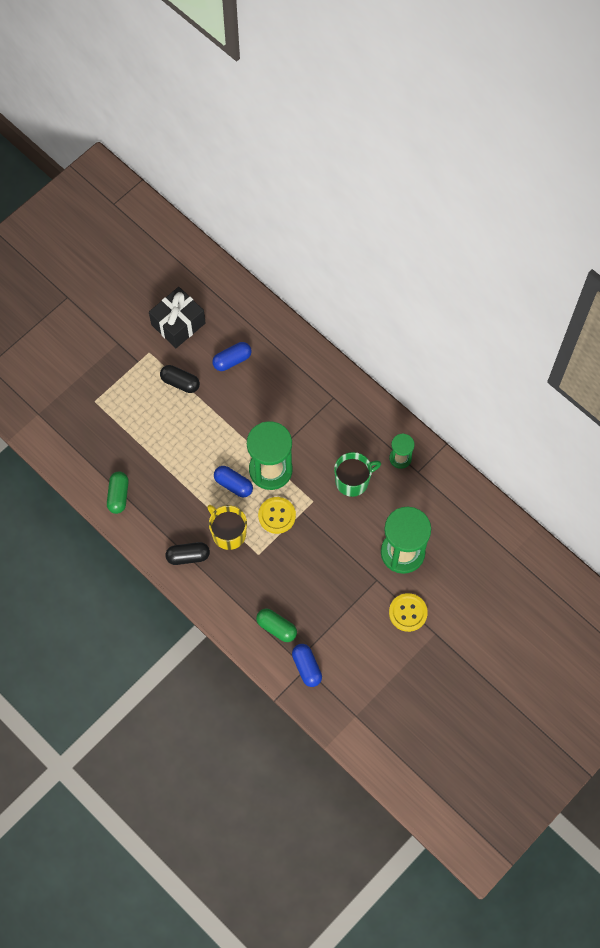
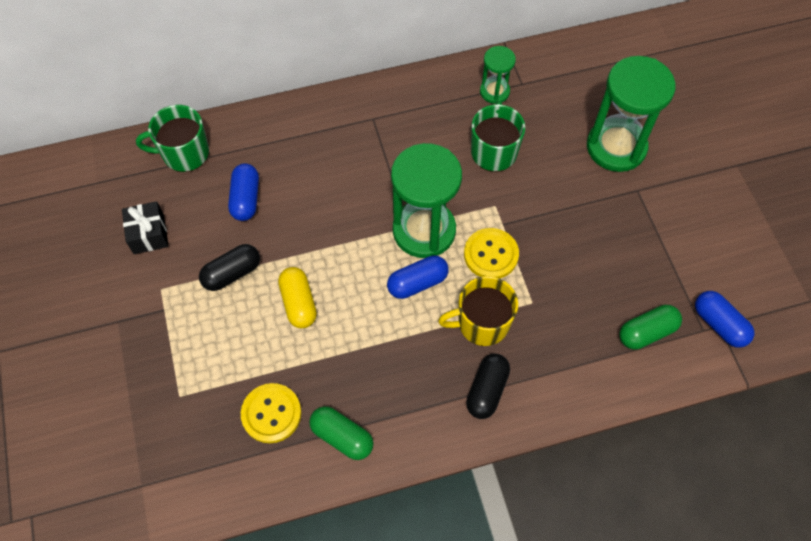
camera: 60 degrees left, 5 degrees down
black gift [149,287,206,348] -> black gift [122,201,169,254], size x0.62
blue capsule [292,644,322,687] -> blue capsule turned 45 degrees clockwise [695,291,754,348]
yellow button [389,593,428,632] -> yellow button moved to [241,383,302,443]
none -> green mug [136,105,209,172]
none -> yellow capsule [278,267,317,328]

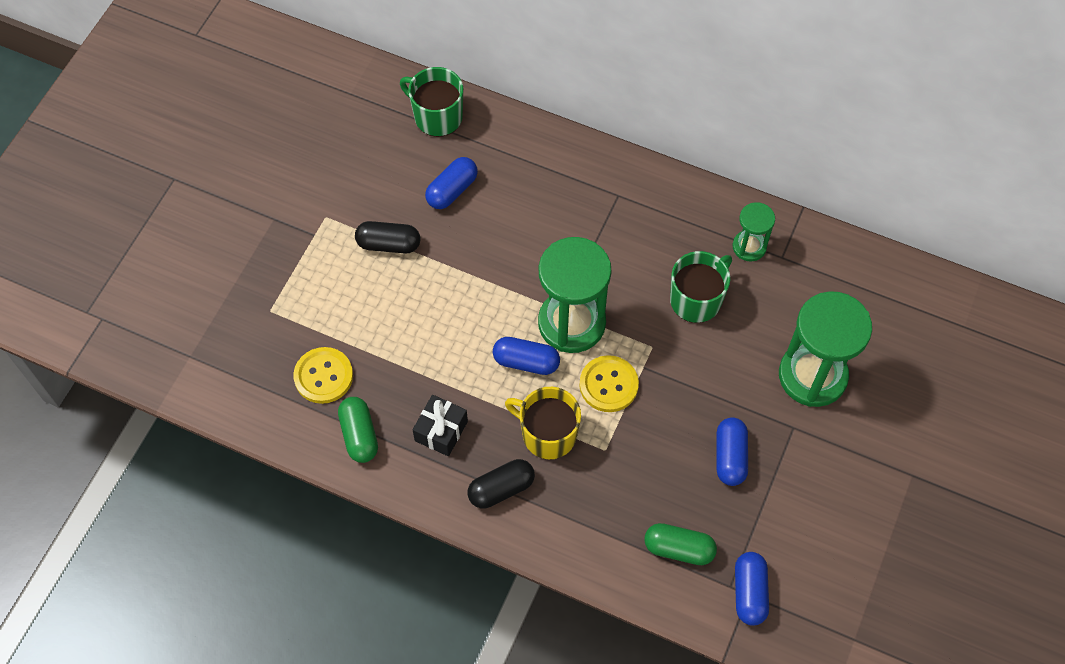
camera: 40 degrees right, 0 degrees up
black gift [122,201,169,254] -> black gift moved to [413,395,468,456]
yellow capsule [278,267,317,328] -> none
none -> blue capsule [717,417,748,486]

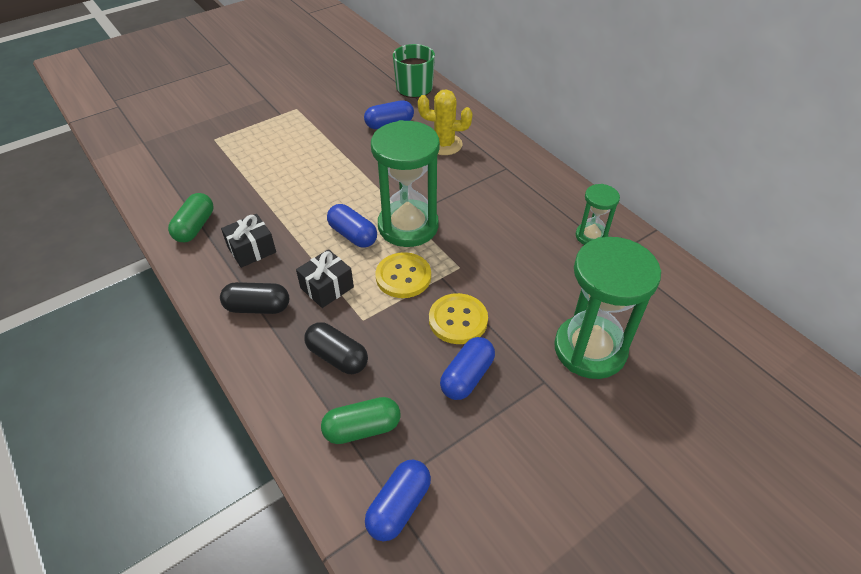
camera: 30 degrees right, 15 degrees down
yellow button [293,347,353,404] -> yellow button moved to [429,293,488,344]
black capsule [355,221,420,253] -> black capsule moved to [304,322,368,374]
yellow mug [505,387,581,460] -> black gift [296,249,354,308]
green capsule [644,523,717,565] -> green capsule turned 60 degrees counterclockwise [321,397,401,444]
green mug [670,251,732,323] -> none
none -> yellow cactus [418,89,473,155]

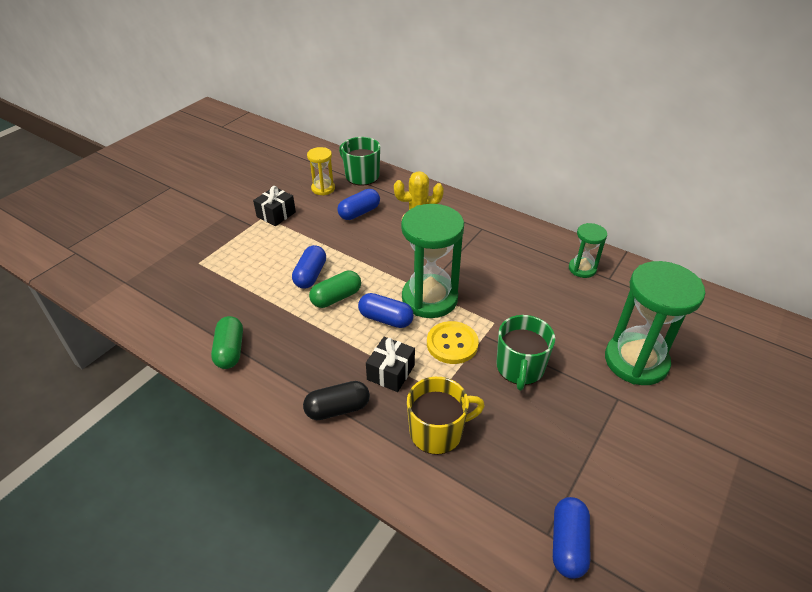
camera: 20 degrees left, 5 degrees down
black gift [221,214,276,268] -> black gift moved to [253,186,296,226]
black capsule [304,322,368,374] -> yellow mug [407,377,485,455]
green capsule [321,397,401,444] -> green capsule moved to [309,270,361,308]
yellow button [429,293,488,344] -> green mug [497,315,555,390]
blue capsule [440,337,495,400] -> blue capsule moved to [292,245,326,289]
none -> yellow hourglass [307,147,335,196]

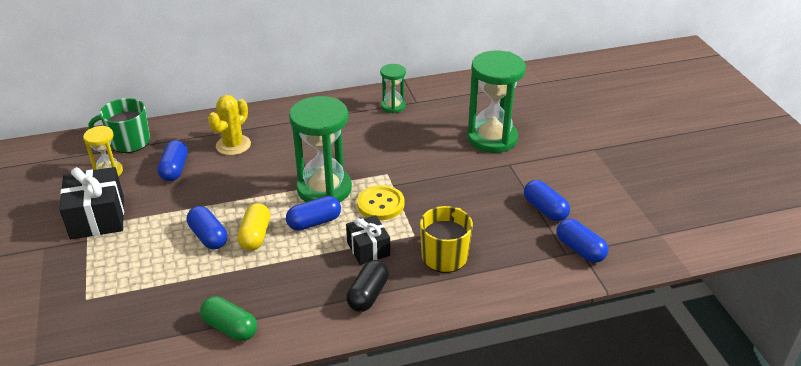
camera: 50 degrees left, 5 degrees down
black gift [253,186,296,226] -> black gift [59,167,124,239], size x1.61
green capsule [309,270,361,308] -> yellow capsule [237,203,270,251]
green mug [497,315,555,390] -> none
none -> blue capsule [524,180,570,222]

